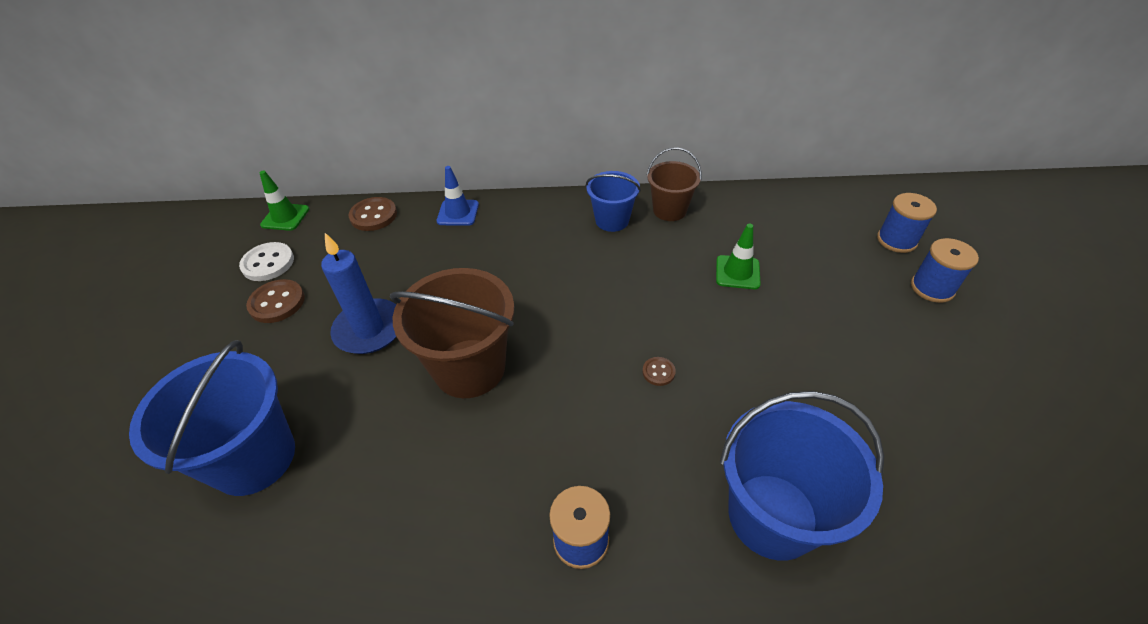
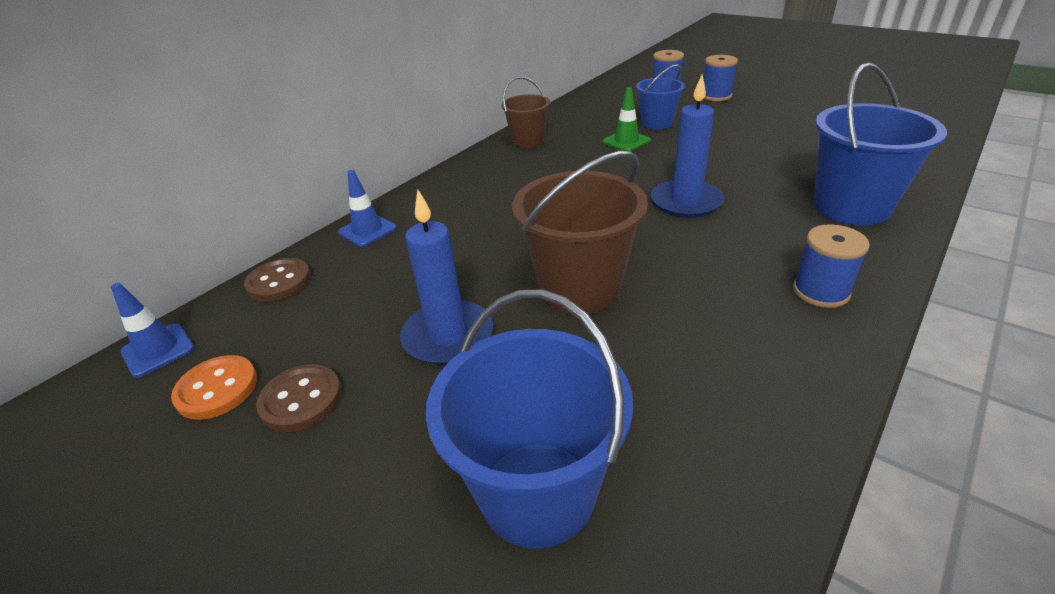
camera: 50 degrees left, 10 degrees down
white button [239,242,294,281] -> orange button [171,355,257,420]
green traffic cone [259,171,309,231] -> blue traffic cone [111,283,194,378]
blue bucket [586,171,641,232] -> blue bucket moved to [636,64,685,129]
brown button [643,357,676,386] -> blue candle [651,75,724,218]

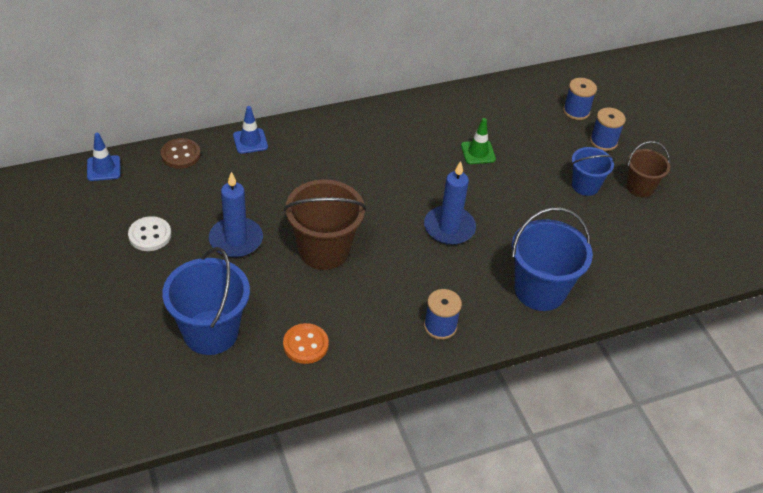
camera: 25 degrees right, 10 degrees up
orange button [171,355,257,420] -> orange button moved to [283,323,329,364]
brown button [256,364,342,432] -> white button [128,216,171,251]
brown bucket [501,77,550,148] -> brown bucket moved to [627,141,670,197]
blue bucket [636,64,685,129] -> blue bucket moved to [572,147,615,196]

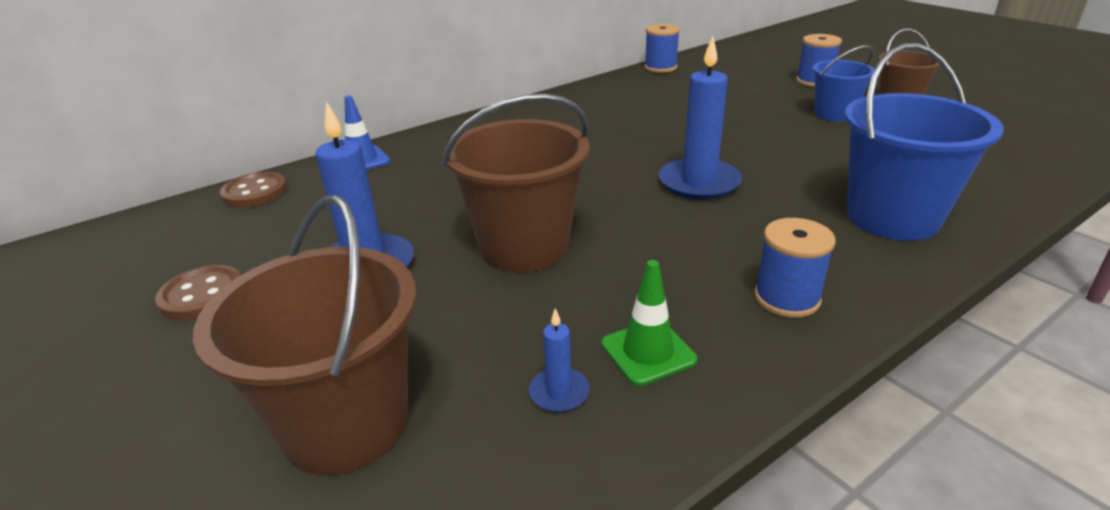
camera: 10 degrees left, 15 degrees down
blue traffic cone [87,133,121,181] -> none
white button [128,216,171,251] -> brown button [155,265,241,320]
blue bucket [162,247,250,355] -> brown bucket [193,195,417,475]
orange button [283,323,329,364] -> blue candle [529,308,590,413]
green traffic cone [461,118,496,164] -> green traffic cone moved to [601,260,697,386]
blue spool [563,78,597,120] -> blue spool moved to [644,24,680,73]

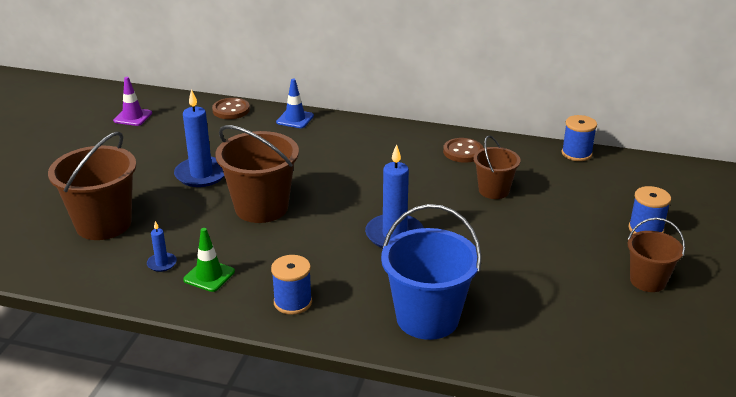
camera: 50 degrees right, 0 degrees up
brown button [155,265,241,320] -> brown button moved to [443,138,483,163]
blue bucket [812,45,875,122] -> none
none -> purple traffic cone [113,77,152,126]
none -> brown bucket [473,135,521,199]

